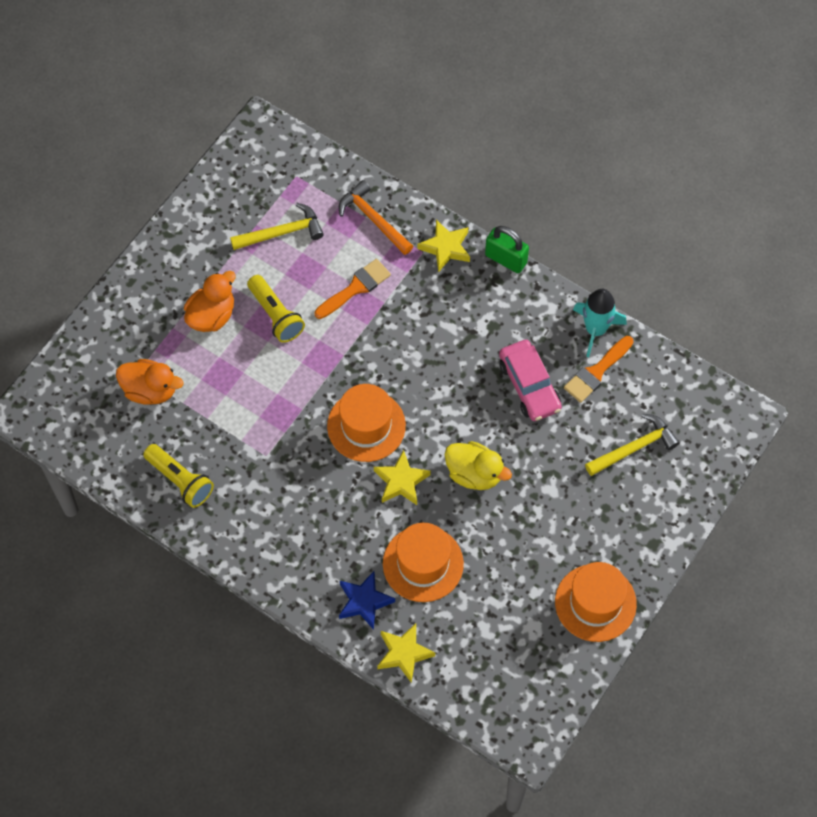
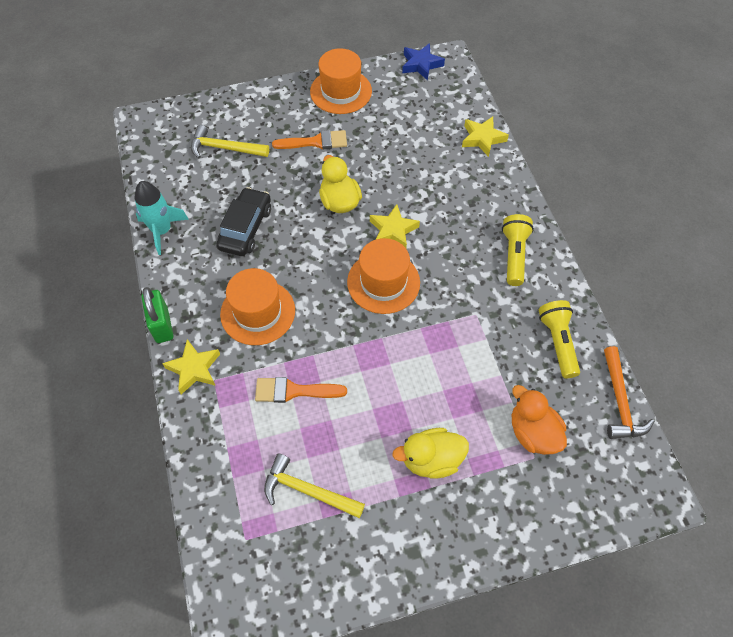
camera: 140 degrees left, 5 degrees down
orange duck [184,271,236,332] -> yellow duck [392,428,469,479]
yellow flashlight [247,275,305,343] -> yellow flashlight moved to [502,214,534,286]
orange hammer [339,180,413,255] -> orange hammer moved to [604,346,654,439]
blue star [339,571,395,630] -> blue star moved to [402,43,445,81]
orange hat [383,523,464,602] -> orange hat moved to [220,268,295,345]
pink car [499,339,562,421] -> black car [216,187,271,256]
orange brush [564,336,634,403] -> orange brush moved to [272,130,347,149]

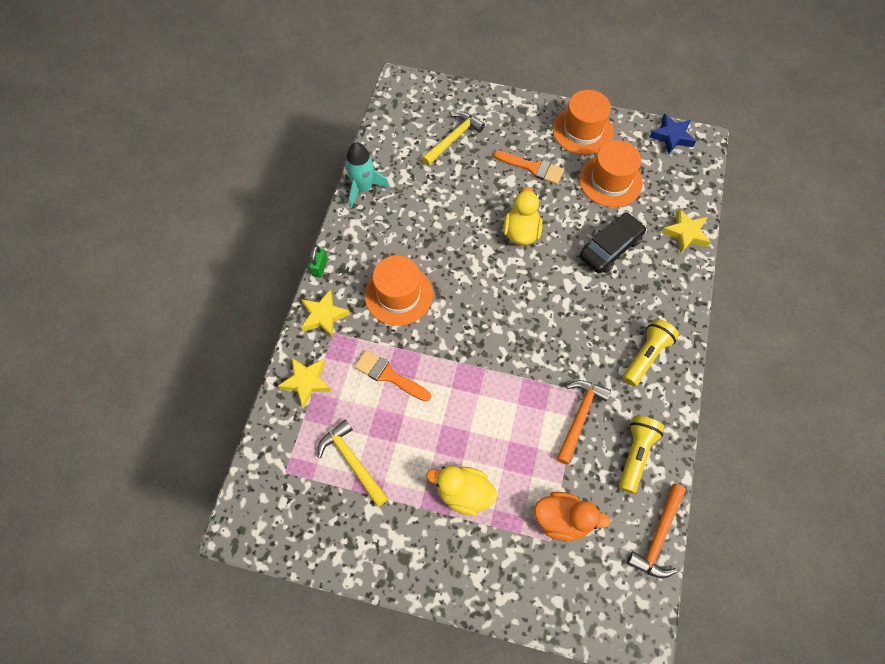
camera: 30 degrees right, 5 degrees up
green padlock [141,287,173,343] -> green padlock [309,246,328,278], size x0.64
yellow hammer [191,125,269,158] -> yellow hammer turned 90 degrees clockwise [421,112,485,166]
black car [216,187,271,256] -> black car moved to [579,213,646,273]
orange hat [347,238,420,314] -> orange hat moved to [579,140,643,207]
yellow star [370,204,420,248] -> yellow star moved to [278,358,331,408]
orange duck [512,385,567,455] -> orange duck turned 105 degrees clockwise [534,492,611,541]
none -> orange hammer [557,380,611,465]

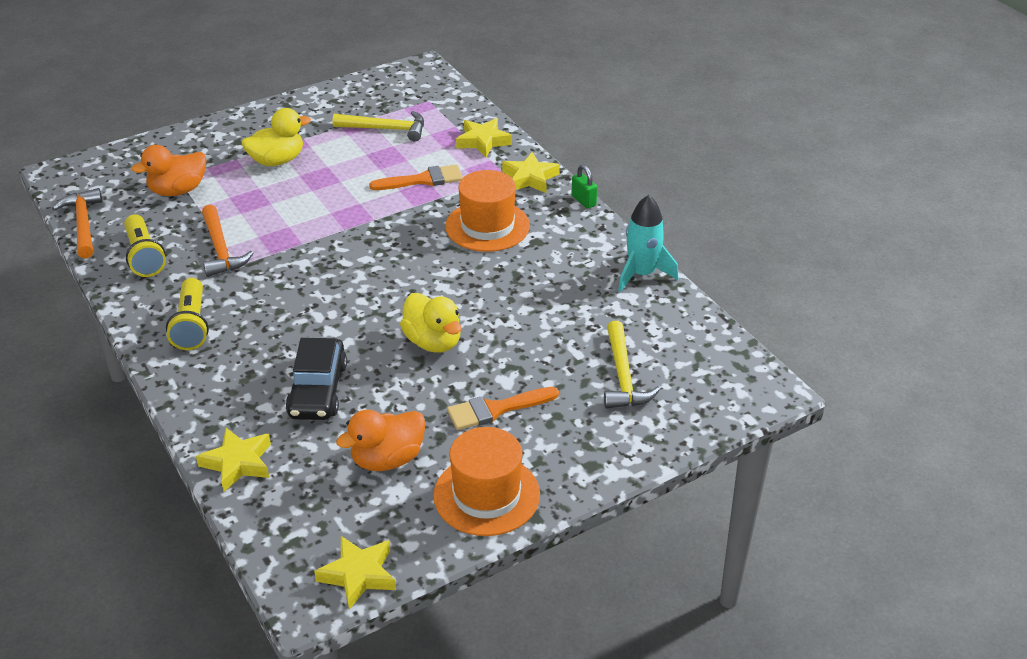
camera: 135 degrees right, 25 degrees down
orange hat [579,140,643,207] -> orange duck [336,410,426,471]
blue star [649,114,696,154] -> yellow star [314,536,396,610]

